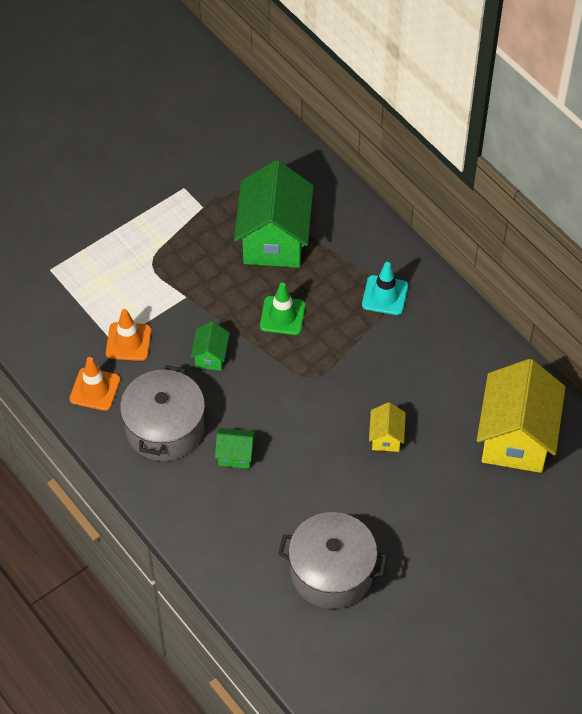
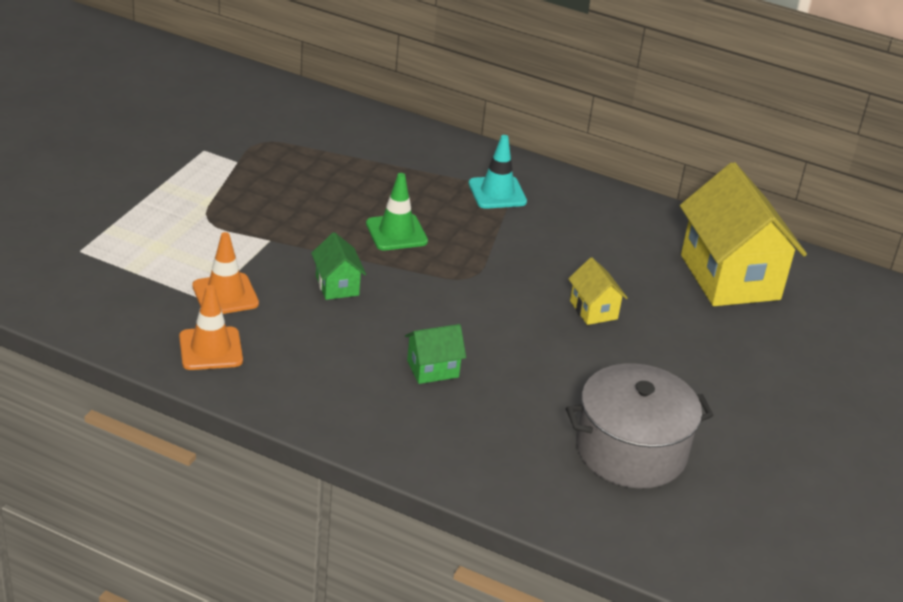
camera: 30 degrees left, 20 degrees down
grey pot [120,365,205,461] -> none
green house [234,160,314,268] -> none

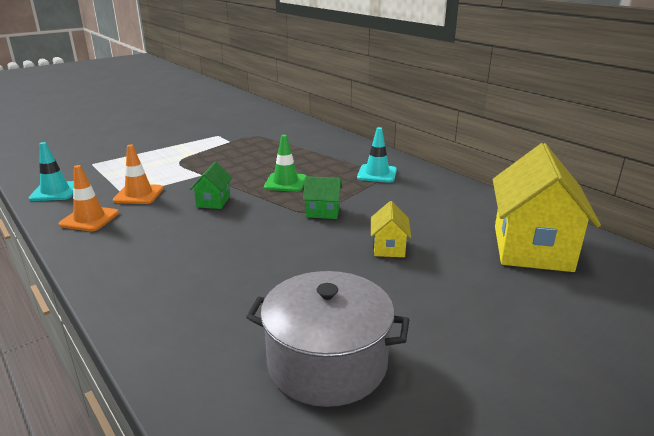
camera: 30 degrees right, 10 degrees down
green house [405,324,466,384] -> green house moved to [303,176,342,219]
none -> turquoise traffic cone [29,142,74,201]

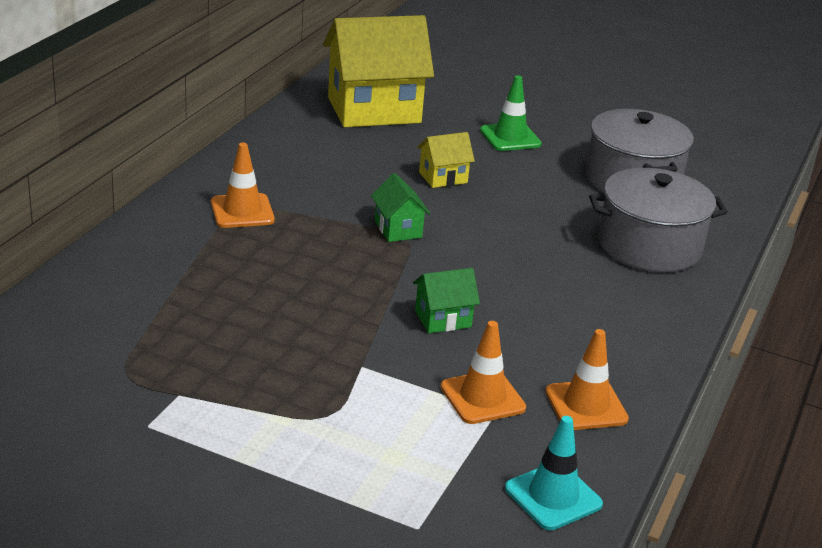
camera: 120 degrees left, 5 degrees up
green traffic cone [264,135,306,192] -> green traffic cone moved to [480,75,542,151]
turquoise traffic cone [357,127,397,183] -> orange traffic cone [211,143,275,228]
none -> grey pot [589,168,728,272]

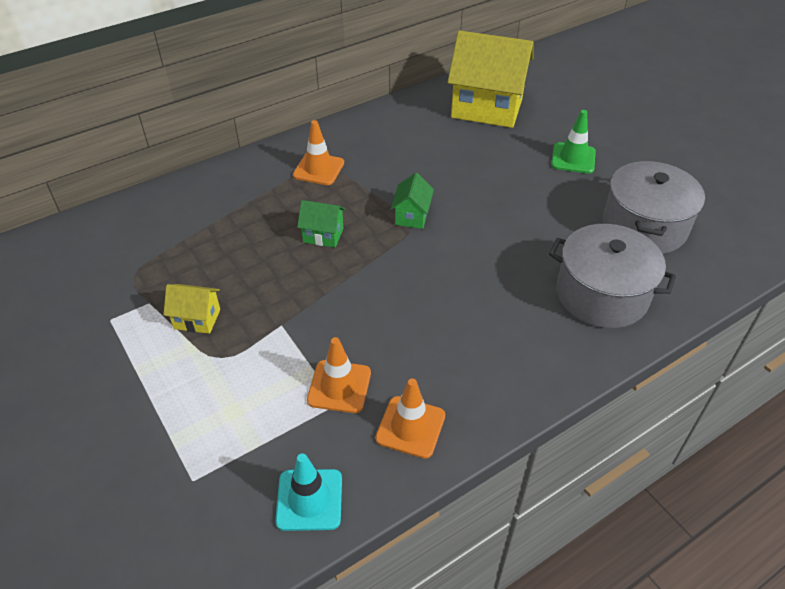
camera: 35 degrees right, 15 degrees up
green house [413,268,480,333] -> green house moved to [297,200,346,248]
yellow house [417,132,475,188] -> yellow house moved to [163,284,220,334]

